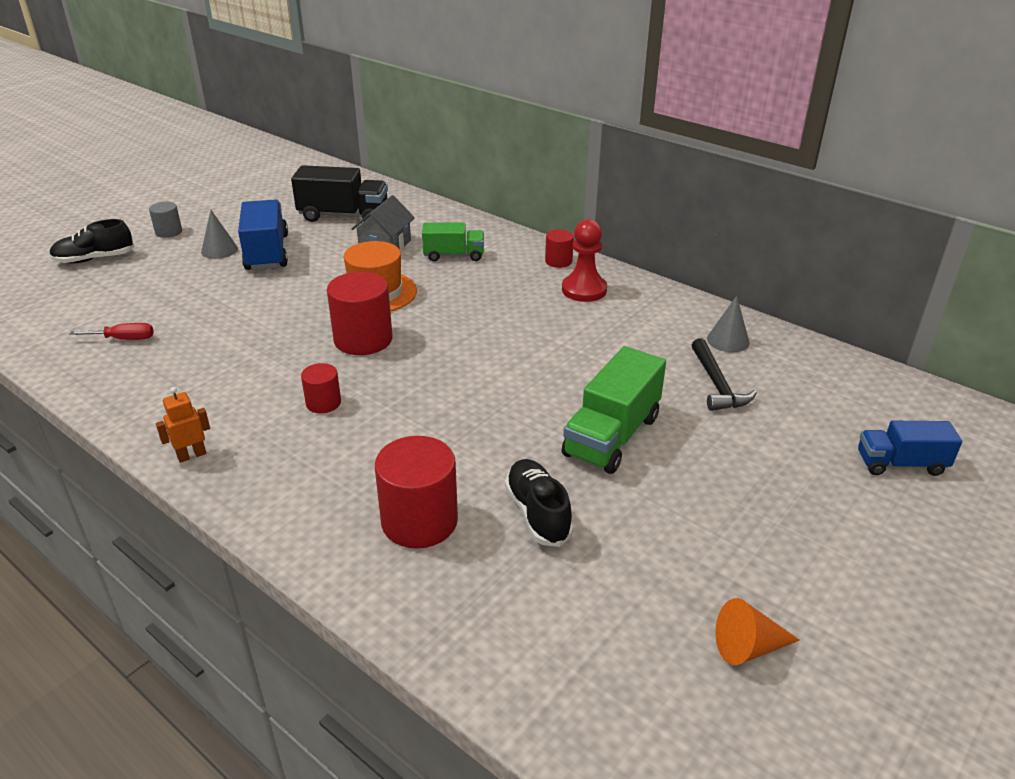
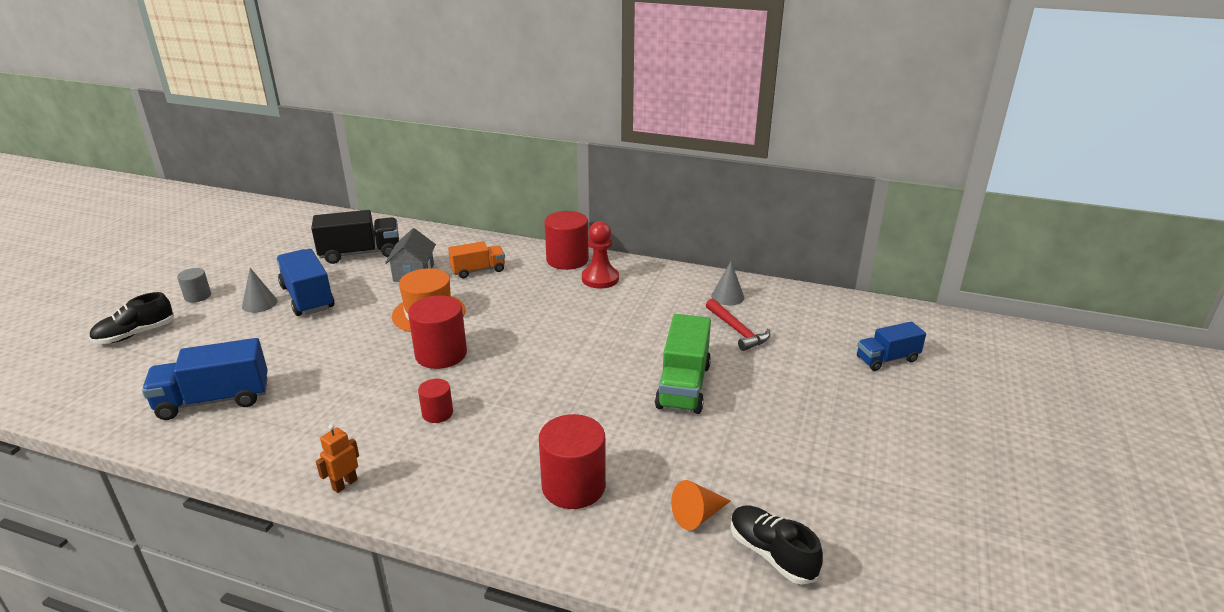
camera: 20 degrees left, 5 degrees down
red screwdriver [69,323,154,340] -> blue truck [142,338,268,420]
green truck [422,223,484,261] -> orange truck [448,241,505,278]
black shoe [505,459,573,547] -> black shoe moved to [731,506,823,585]
red cylinder [545,229,574,268] -> red cylinder [544,211,589,270], size x1.85
black hammer [692,338,757,411] -> red hammer [706,298,770,351]
orange cone [715,598,800,665] -> orange cone moved to [671,480,731,530]

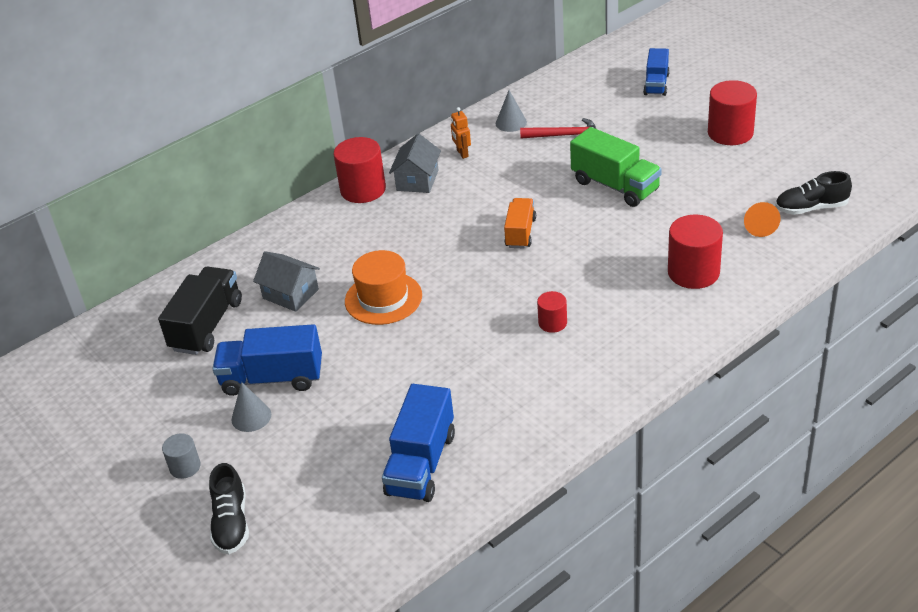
camera: 55 degrees left, 10 degrees up
orange robot [316,424,359,493] -> orange robot moved to [451,107,471,159]
red cylinder [408,295,467,369] -> red cylinder moved to [708,80,757,145]
orange truck [448,241,505,278] -> orange truck moved to [504,198,536,249]
red pawn [582,221,619,289] -> grey house [389,134,441,193]

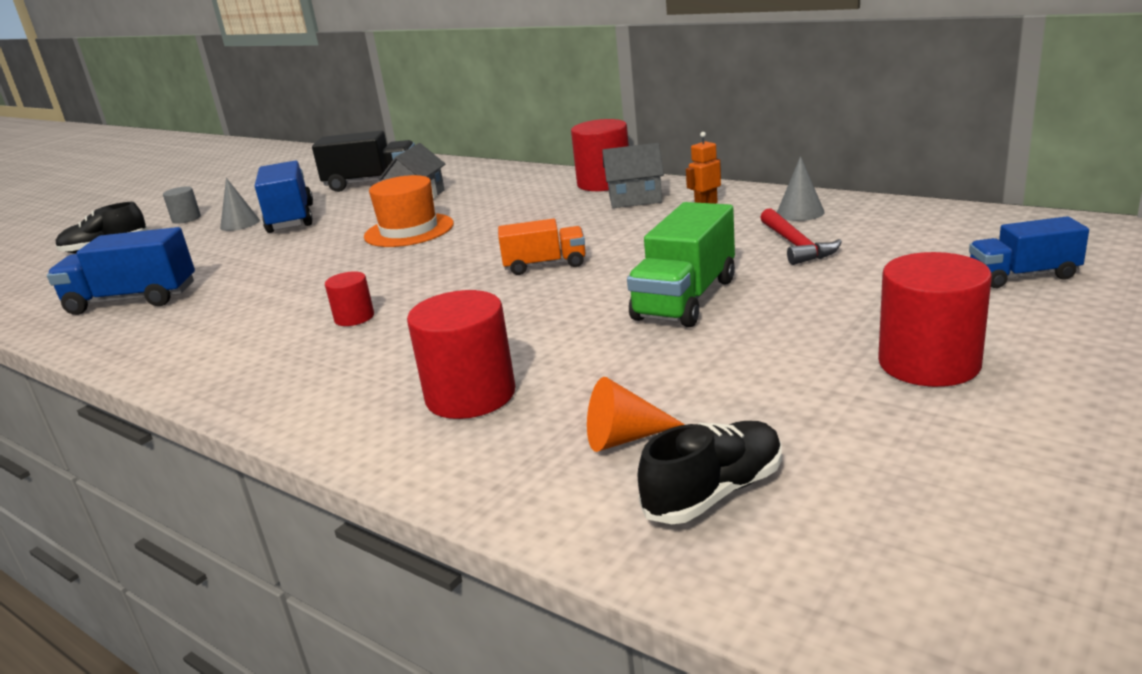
camera: 75 degrees right, 15 degrees down
black shoe [775,171,852,215] -> black shoe turned 75 degrees clockwise [638,421,782,524]

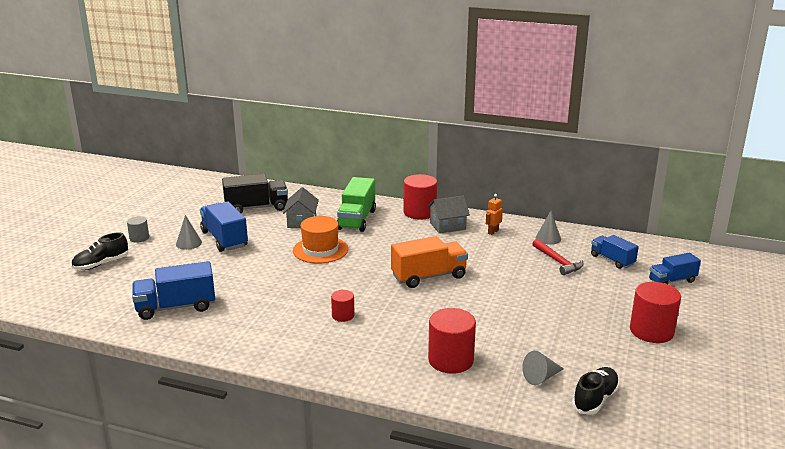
camera: 20 degrees left, 0 degrees up
orange truck [498,219,586,275] -> orange truck [391,236,468,288], size x1.56
orange cone [587,377,685,452] -> grey cone [522,351,564,385]
green truck [627,202,735,327] -> green truck moved to [337,177,376,232]
none -> blue truck [591,235,639,269]

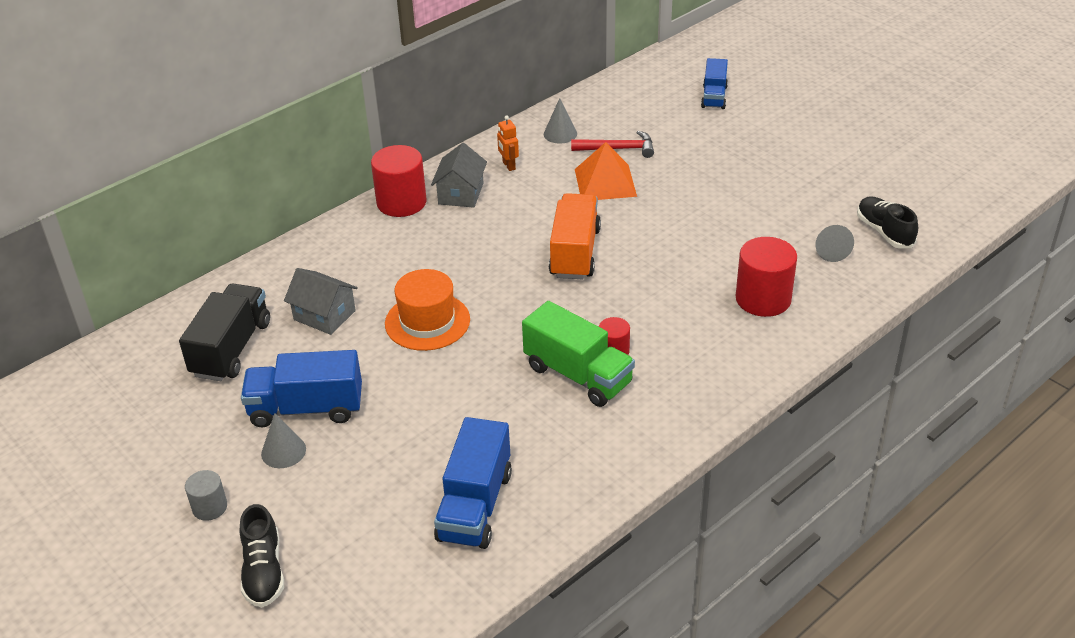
camera: 60 degrees left, 15 degrees up
green truck [337,177,376,232] -> green truck moved to [522,301,635,407]
blue truck [591,235,639,269] -> none
red cylinder [630,282,681,343] -> none
none -> orange pyramid [575,142,637,200]

